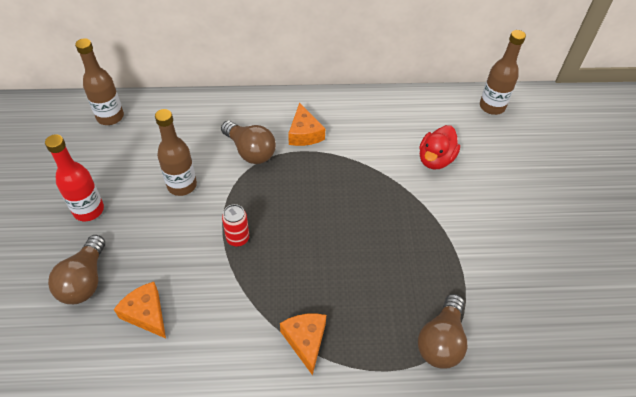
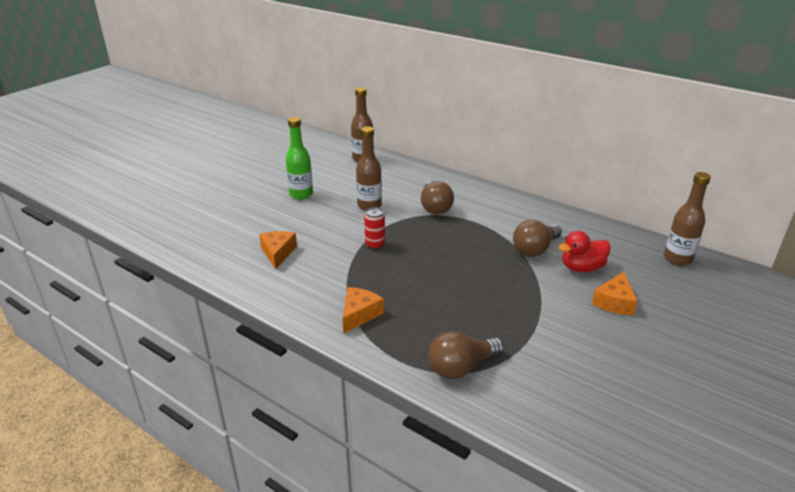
camera: 40 degrees right, 20 degrees down
red bottle [45,134,104,221] -> green bottle [286,117,313,199]
brown light bulb [48,235,105,304] -> brown light bulb moved to [513,220,562,257]
orange cheese [288,103,325,146] -> orange cheese moved to [592,272,637,315]

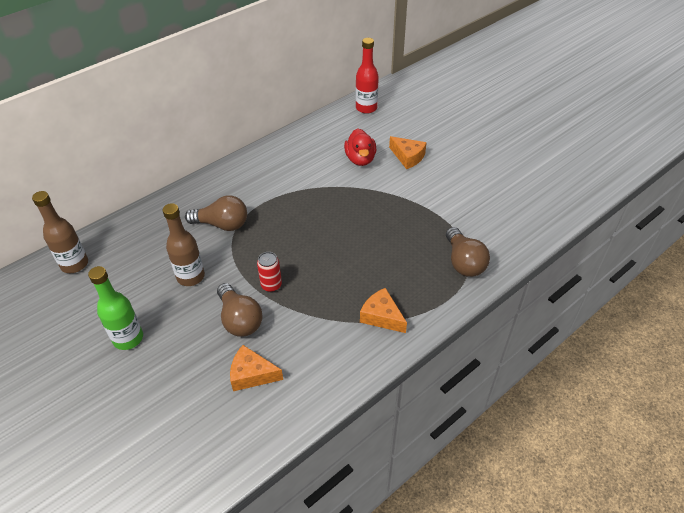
camera: 75 degrees left, 15 degrees up
brown light bulb [513,220,562,257] -> brown light bulb moved to [217,283,263,336]
brown bottle [664,172,711,266] -> red bottle [356,38,379,114]

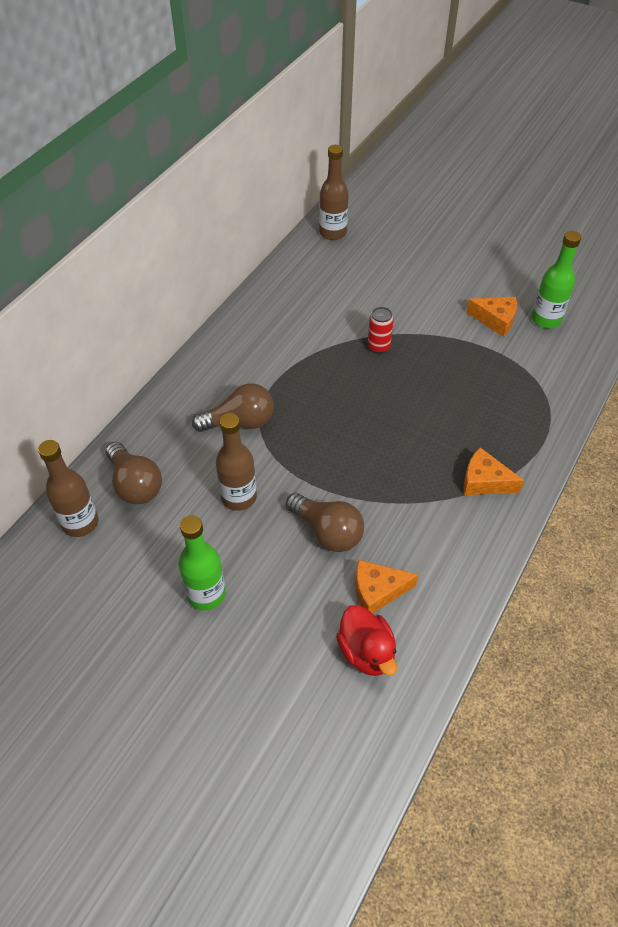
camera: 20 degrees left, 5 degrees up
red can [257,252,282,292] -> red can moved to [368,307,394,354]
red duck [344,129,377,166] -> red duck moved to [336,605,397,676]
red bottle [356,38,379,114] -> brown bottle [319,145,349,240]
orange cheese [389,136,427,169] -> orange cheese moved to [466,297,517,337]
brown light bulb [446,227,490,277] -> brown light bulb moved to [106,442,162,504]
none -> green bottle [531,231,581,328]

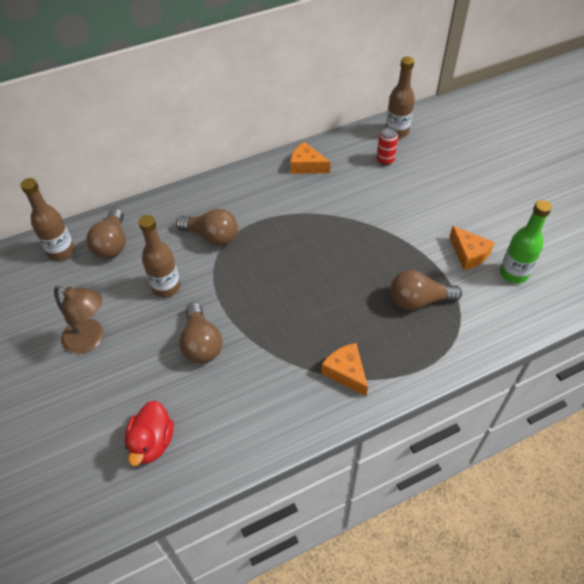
camera: 35 degrees right, 0 degrees up
green bottle [179,515,226,611] -> brown lamp [54,286,103,354]
orange cheese [356,560,418,613] -> orange cheese moved to [290,142,330,174]
red can [368,307,394,354] -> red can moved to [376,127,398,165]
none -> brown light bulb [390,270,462,310]

